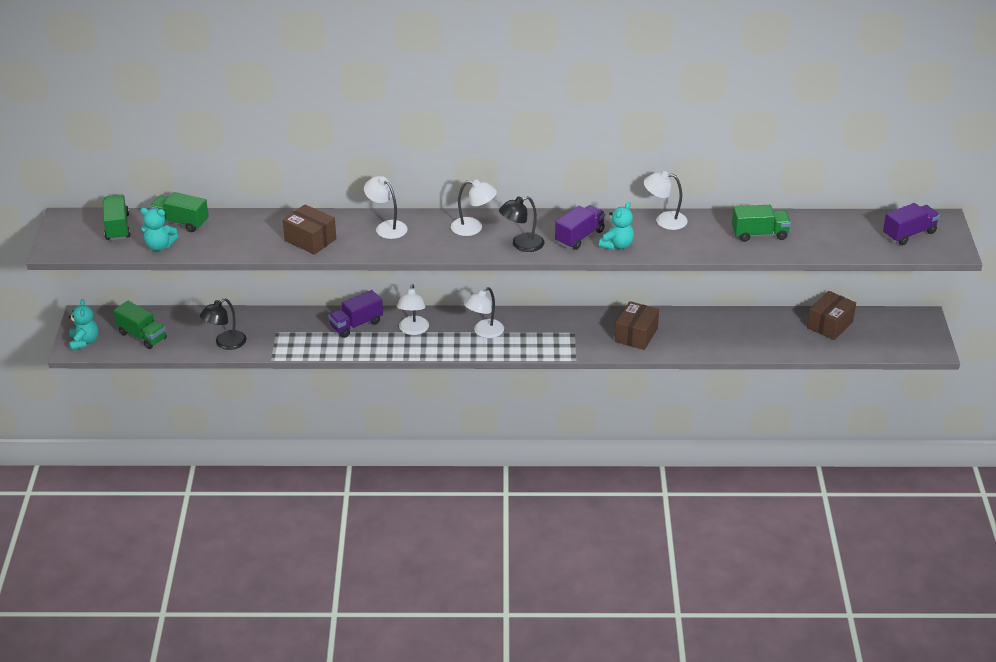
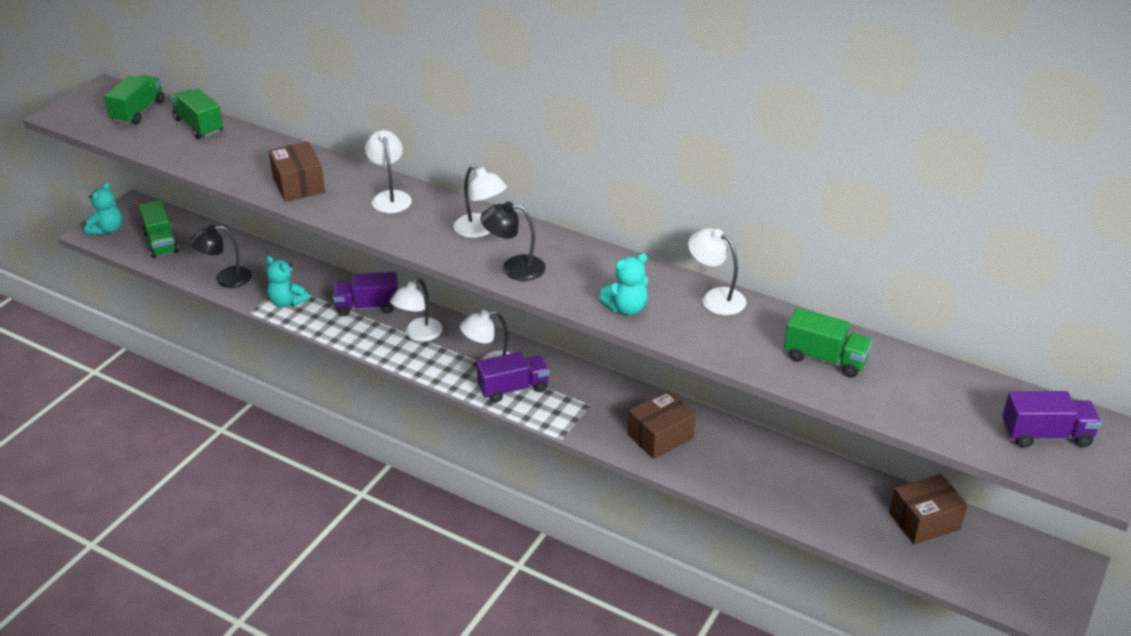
camera: 30 degrees right, 0 degrees up
turquoise teddy bear [140,208,178,251] -> turquoise teddy bear moved to [266,256,309,307]
purple truck [555,205,605,250] -> purple truck moved to [476,352,549,403]

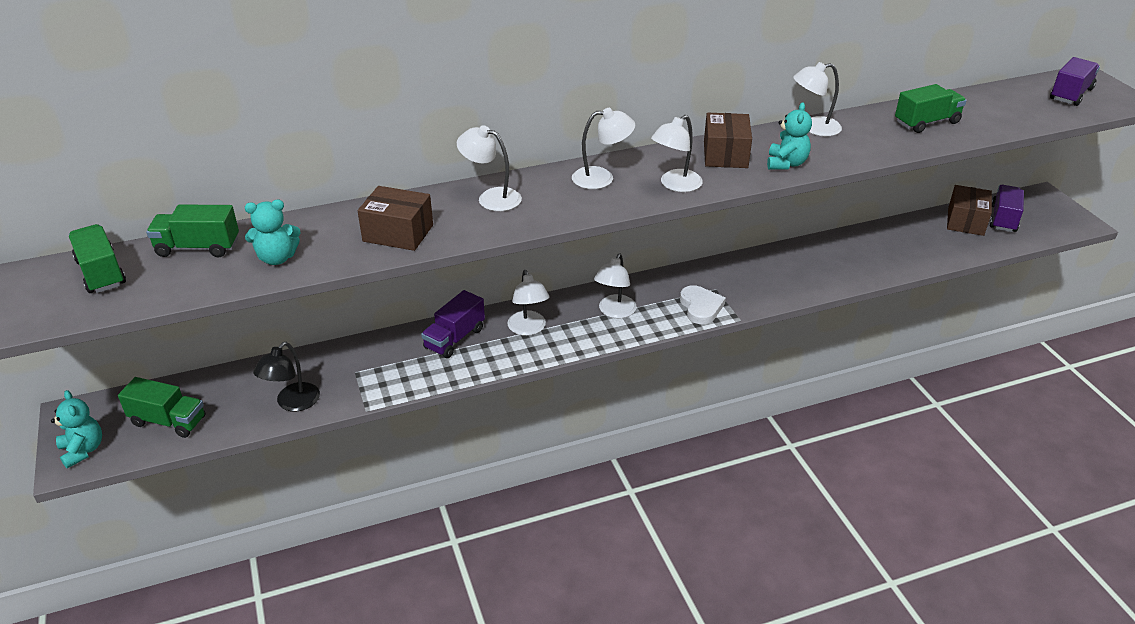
camera: 50 degrees left, 0 degrees up
turquoise teddy bear [266,256,309,307] -> turquoise teddy bear moved to [245,200,301,265]
purple truck [476,352,549,403] -> purple truck moved to [990,185,1024,232]
black lamp [480,201,546,281] -> white lamp [651,115,703,192]
brown box [628,390,696,459] -> brown box moved to [704,113,752,168]
none -> white heart [680,285,726,324]

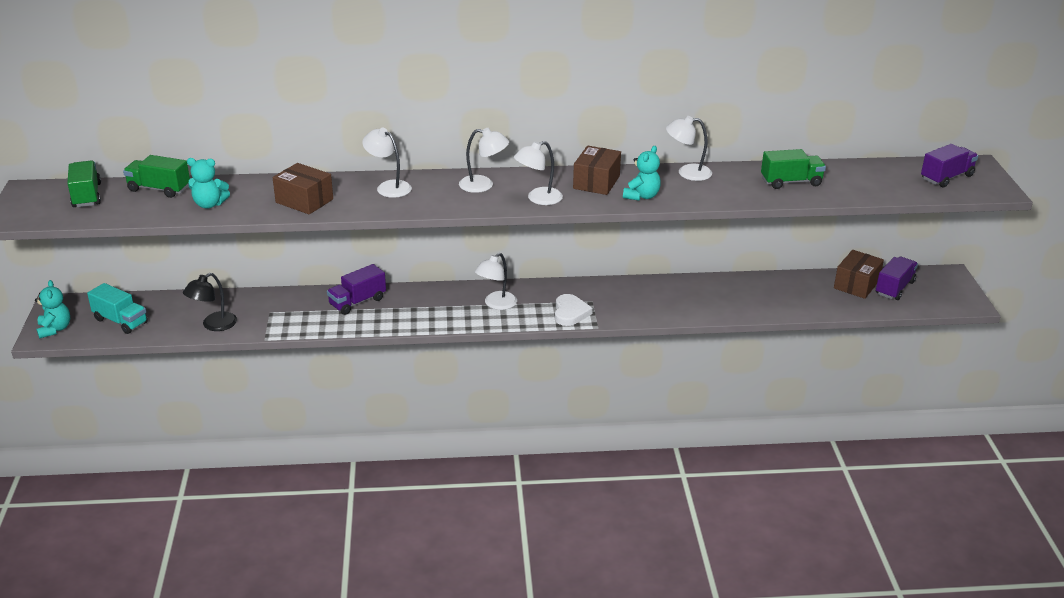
camera: 15 degrees right, 5 degrees down
green truck [118,377,205,438] -> turquoise truck [87,283,148,334]
white lamp [508,270,550,336] -> none

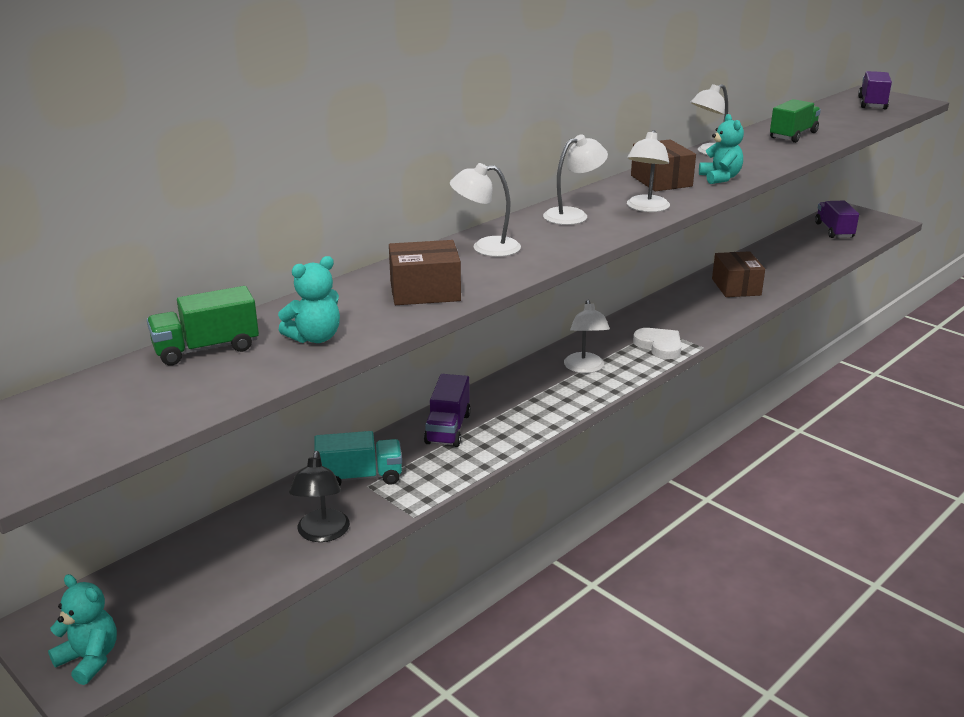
camera: 40 degrees left, 5 degrees down
green truck [67,160,101,207] -> none
turquoise truck [87,283,148,334] -> turquoise truck moved to [314,431,402,486]
brown box [834,250,884,299] -> brown box moved to [712,251,765,297]

